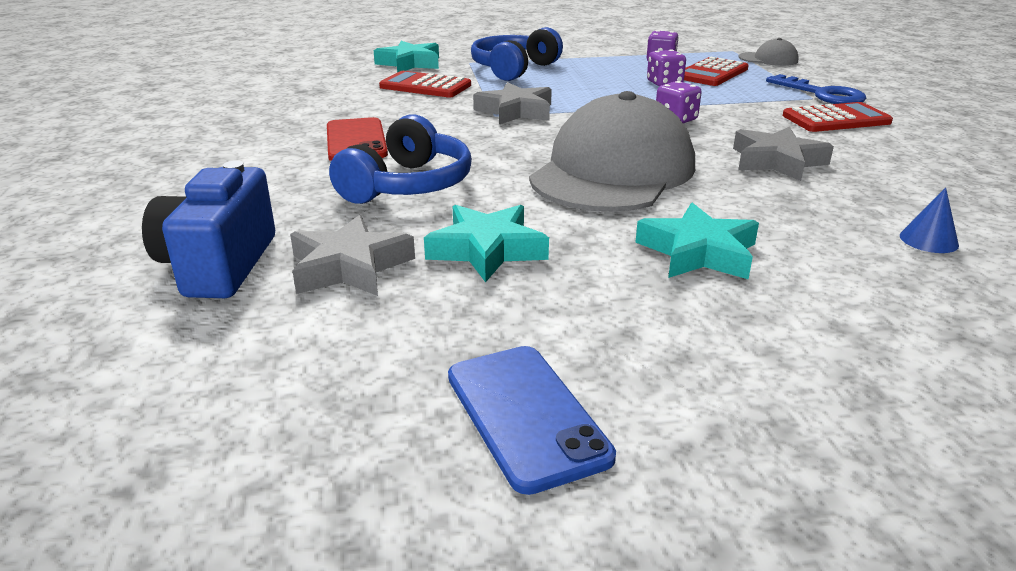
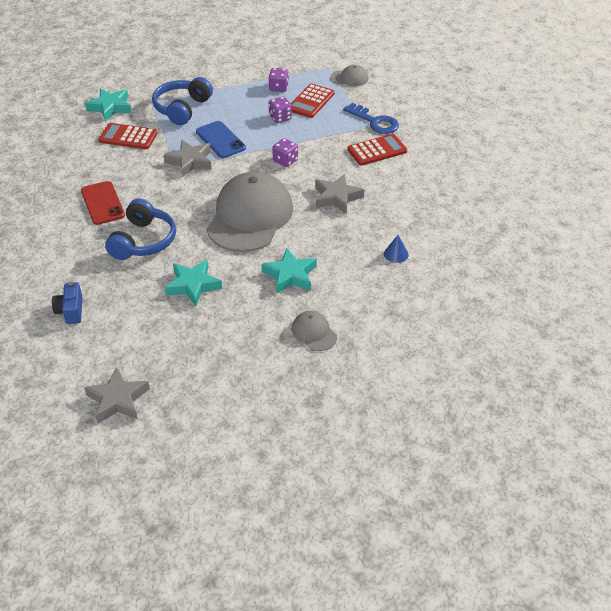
camera: 10 degrees left, 15 degrees up
blue camera [142,161,275,298] -> blue camera [52,282,83,324], size x0.61
grey star [290,215,415,296] -> grey star moved to [84,367,150,423]
blue phone [448,346,616,495] -> blue phone moved to [196,121,246,158]
none -> grey cap [292,311,337,351]

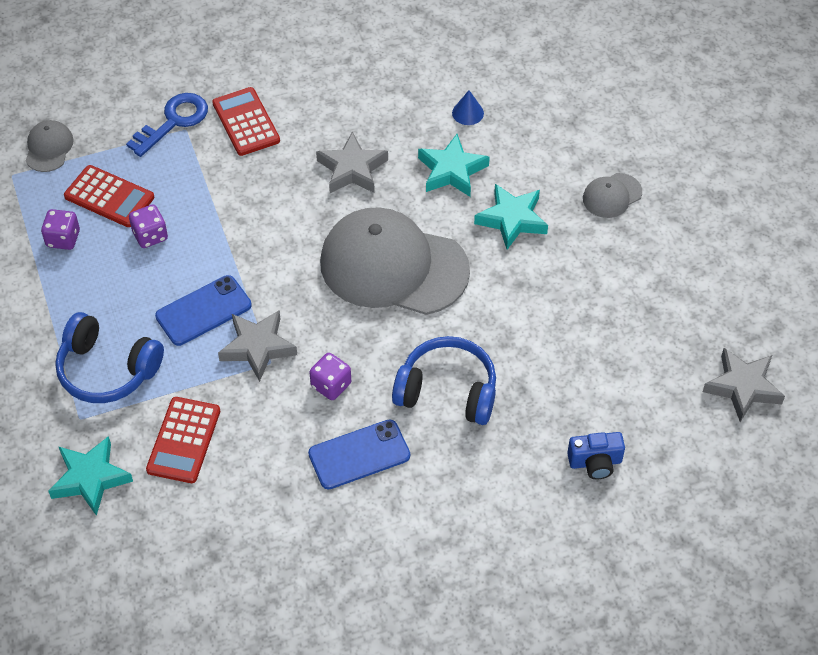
camera: 90 degrees left, 10 degrees up
red phone [81,181,125,225] -> blue phone [308,419,410,489]
turquoise star [164,260,222,306] -> turquoise star moved to [418,134,490,197]
purple dice [272,138,298,167] -> purple dice moved to [309,353,351,400]

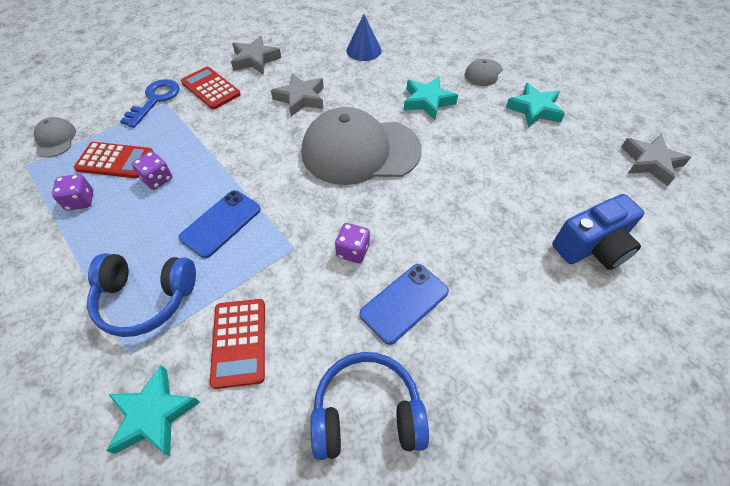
camera: 20 degrees left, 0 degrees up
grey star [218,311,297,382] -> grey star moved to [231,36,281,74]
blue headphones [392,336,496,425] -> blue headphones moved to [310,352,429,460]
turquoise star [418,134,490,197] -> turquoise star moved to [506,83,565,128]
blue cone [452,90,484,125] -> blue cone [346,14,381,61], size x1.59
blue camera [567,432,625,480] -> blue camera [552,194,644,270], size x1.65

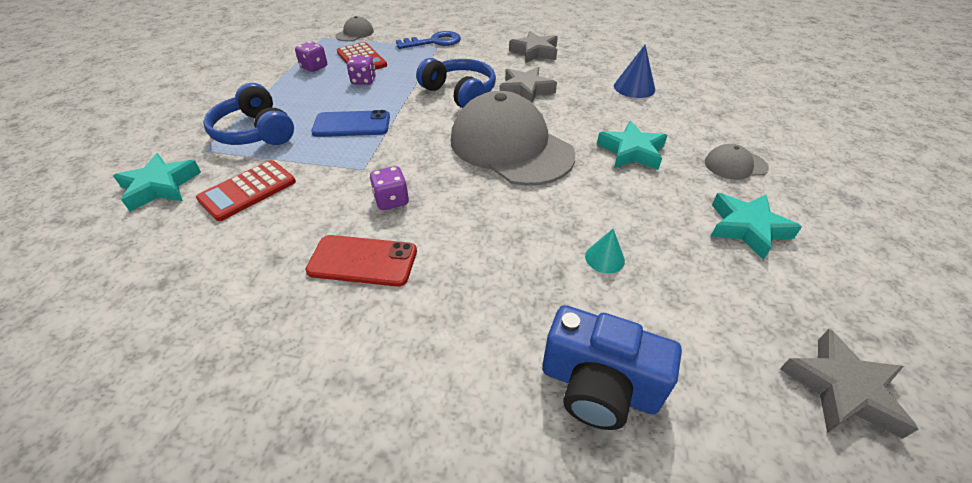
camera: 50 degrees right, 10 degrees down
red calculator [181,67,241,110] -> none
blue headphones [310,352,429,460] -> blue headphones moved to [416,58,496,108]
blue phone [359,264,449,345] -> red phone [305,235,417,287]
none -> turquoise cone [585,229,625,273]

